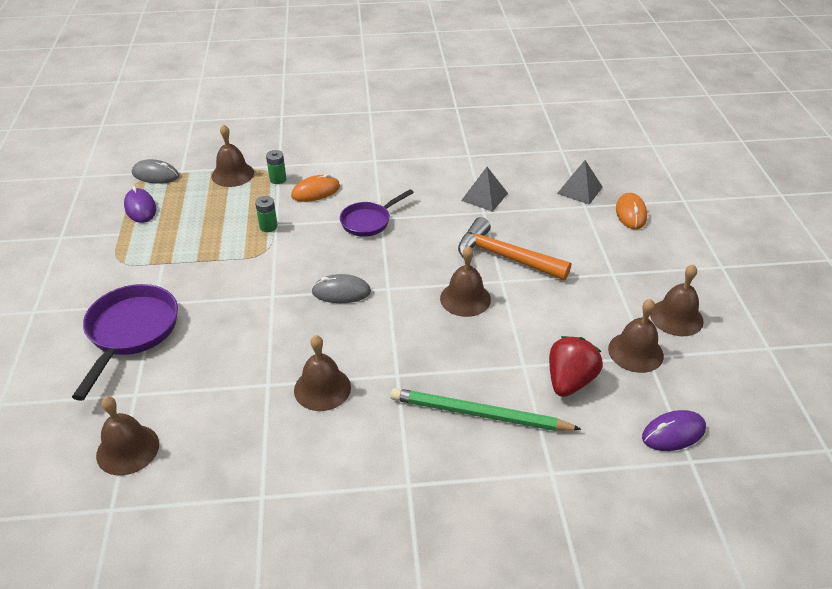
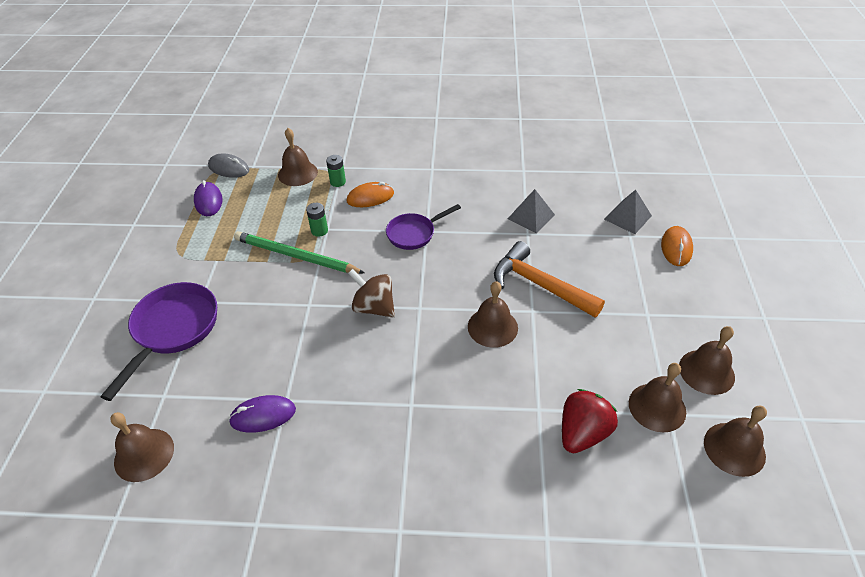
camera: 10 degrees right, 5 degrees up
brown bell [294,335,351,411] -> brown bell moved to [704,405,767,477]
grey mouse [312,274,371,303] -> brown spinning top [348,269,395,318]
green pencil [391,388,581,431] -> green pencil moved to [234,231,365,274]
purple mouse [642,410,706,451] -> purple mouse moved to [229,395,296,432]

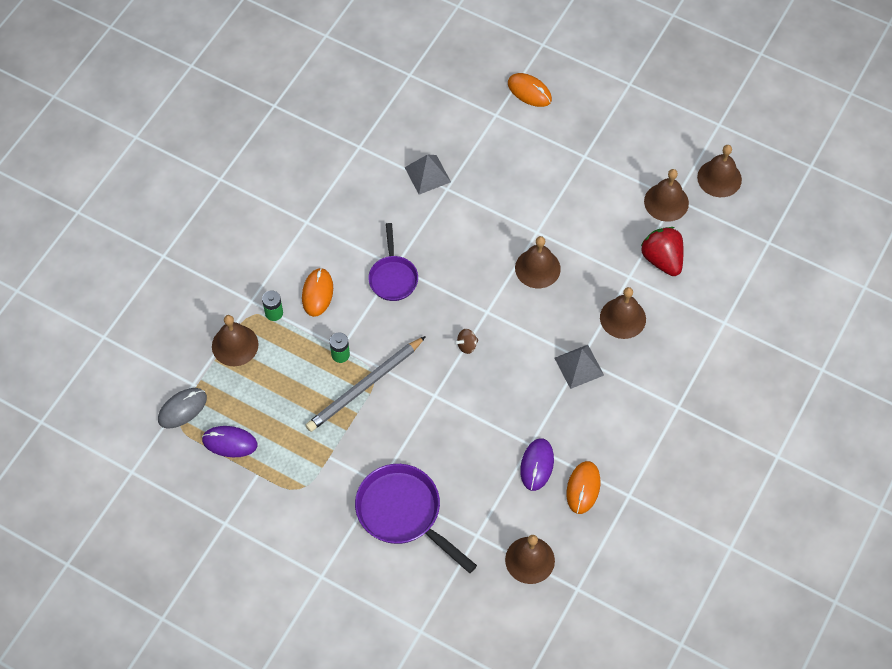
camera: 65 degrees left, 15 degrees up
green pencil [234,231,365,274] -> grey pencil [306,336,426,432]
brown spinning top [348,269,395,318] -> brown spinning top [455,329,479,354], size x0.53
orange hammer [494,241,605,317] -> none
grey pyramid [604,190,652,234] -> grey pyramid moved to [555,345,604,389]
brown bell [679,326,735,395] -> brown bell moved to [600,287,646,339]
none -> orange mouse [567,461,600,514]

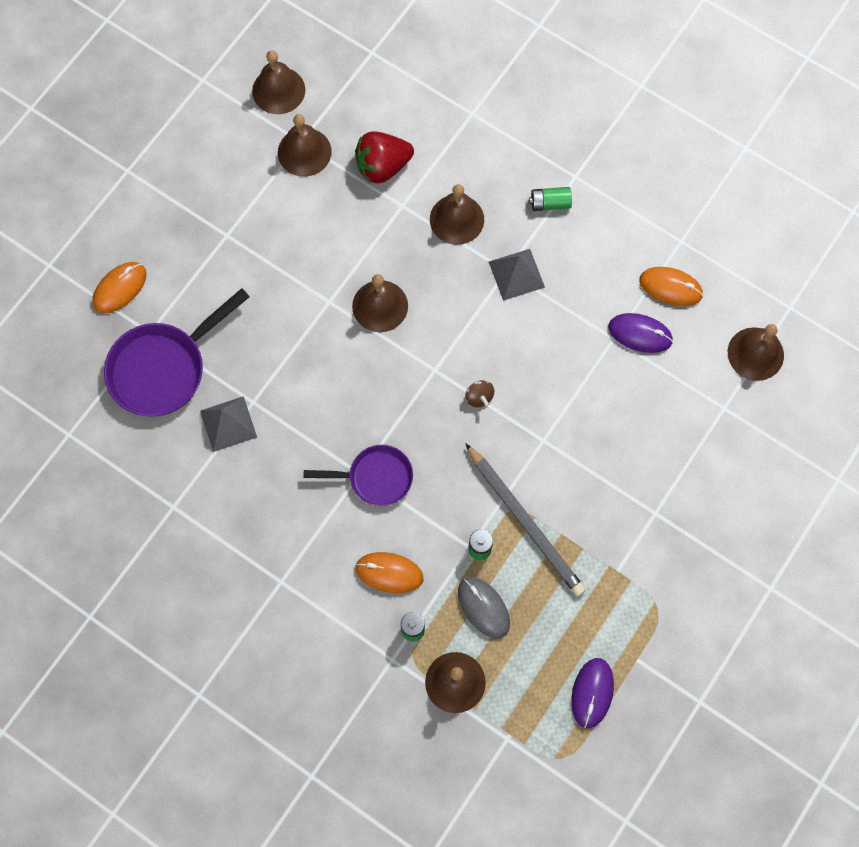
camera: 85 degrees left, 10 degrees up
grey mouse [158,388,207,429] -> grey mouse moved to [458,577,510,638]
purple pan [355,464,477,573] -> purple pan moved to [104,288,250,416]
none -> green battery [529,187,572,211]

